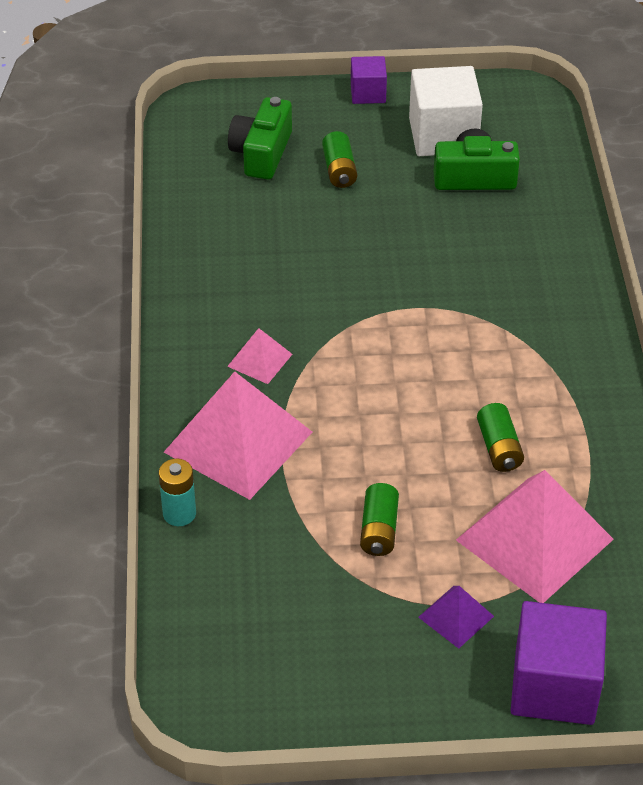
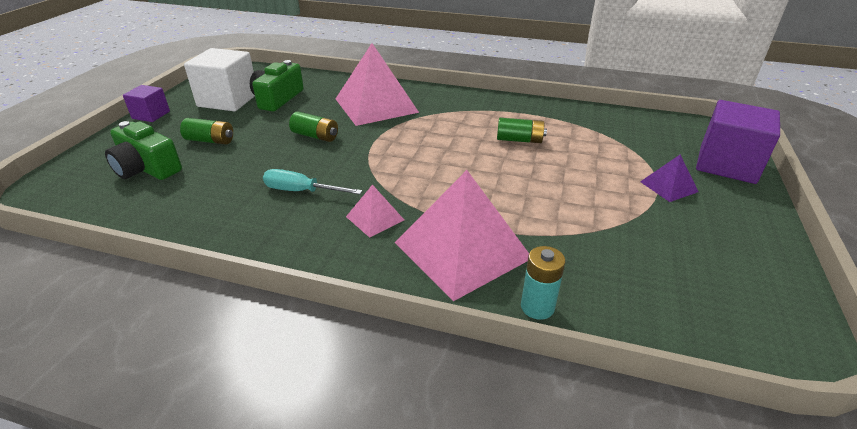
camera: 70 degrees left, 10 degrees down
green battery [360,483,399,556] -> green battery moved to [289,111,338,142]
pink pyramid [456,470,614,603] -> pink pyramid moved to [336,43,419,126]
none -> turquoise screwdriver [263,169,363,194]

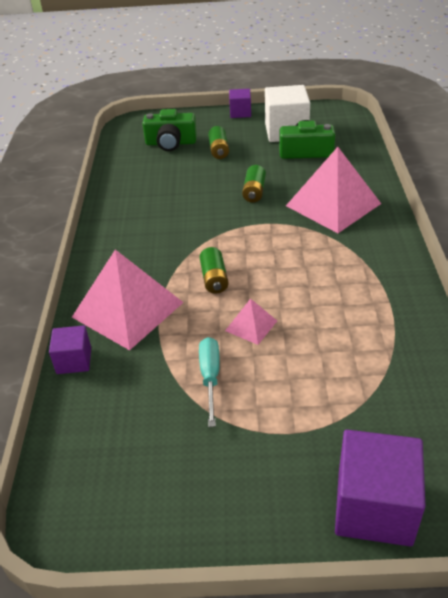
camera: 75 degrees right, 5 degrees up
green camera [105,121,182,180] -> green camera turned 105 degrees counterclockwise [143,109,197,151]
turquoise screwdriver [263,169,363,194] -> turquoise screwdriver moved to [199,337,220,427]
pink pyramid [346,184,404,238] -> pink pyramid moved to [225,298,277,345]
green battery [497,118,547,143] -> green battery moved to [200,247,229,294]
turquoise battery [521,246,566,320] -> purple cube [49,325,91,374]
purple pyramid [640,154,698,202] -> none

